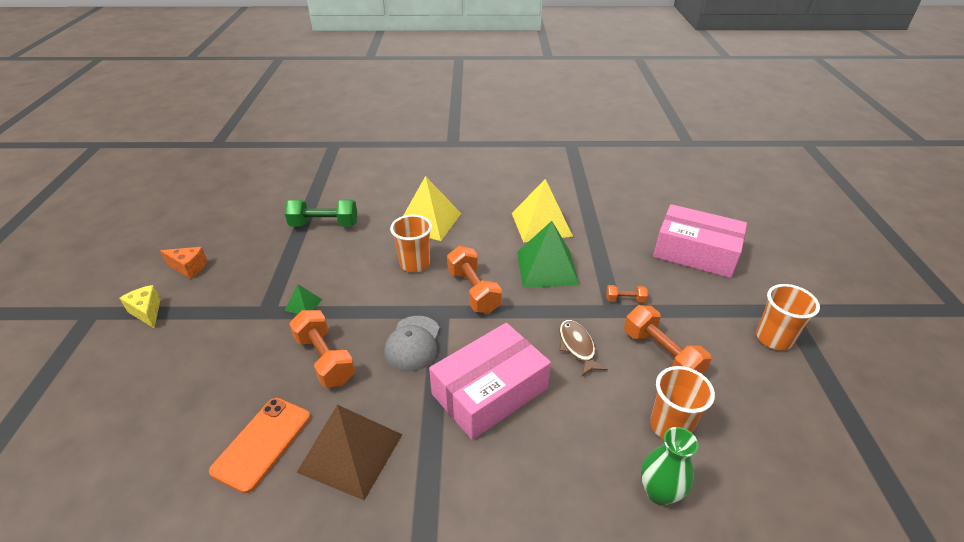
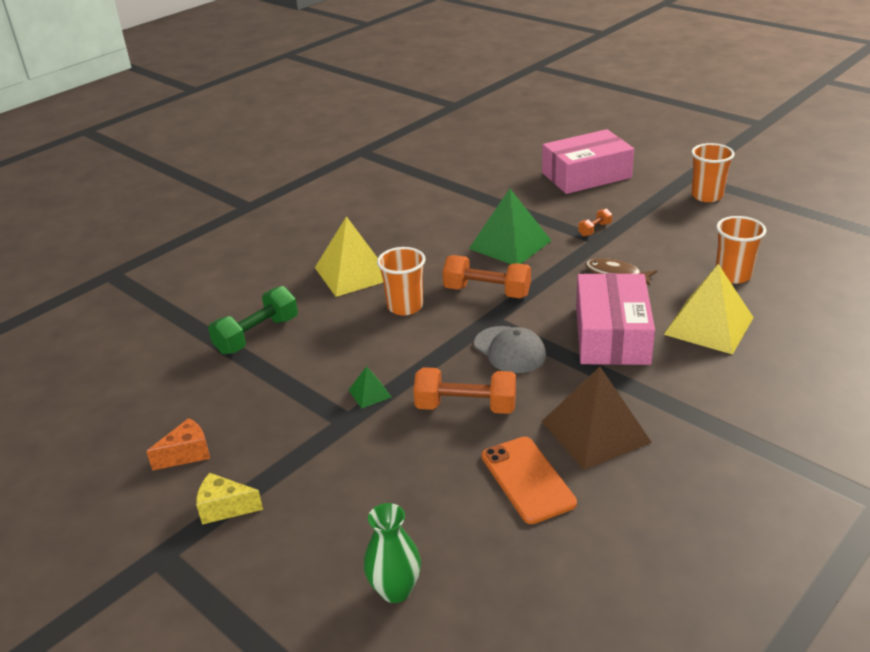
camera: 45 degrees left, 5 degrees down
yellow pyramid [512,179,573,243] -> yellow pyramid moved to [664,264,754,355]
orange dumbbell [624,305,712,374] -> none
green vase [641,427,698,505] -> green vase moved to [364,503,421,603]

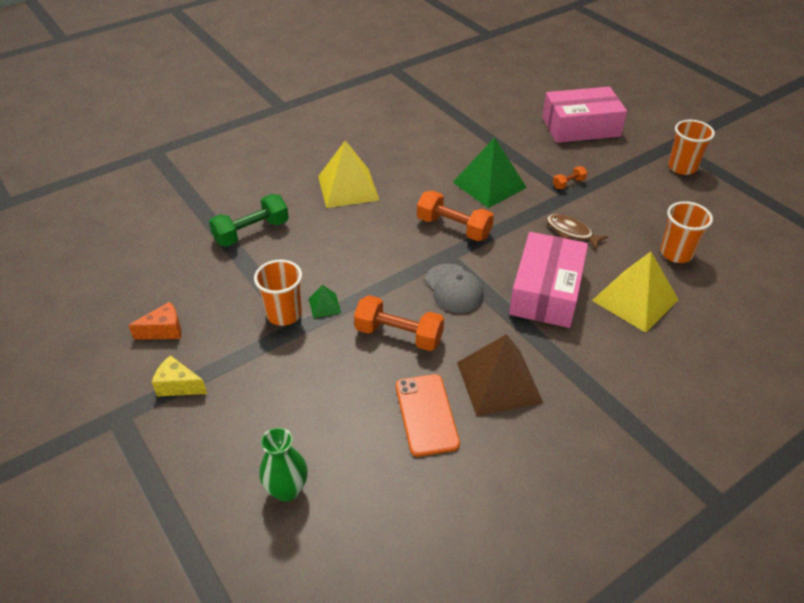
camera: 10 degrees right, 10 degrees up
orange cup [377,247,426,316] -> orange cup moved to [254,260,302,326]

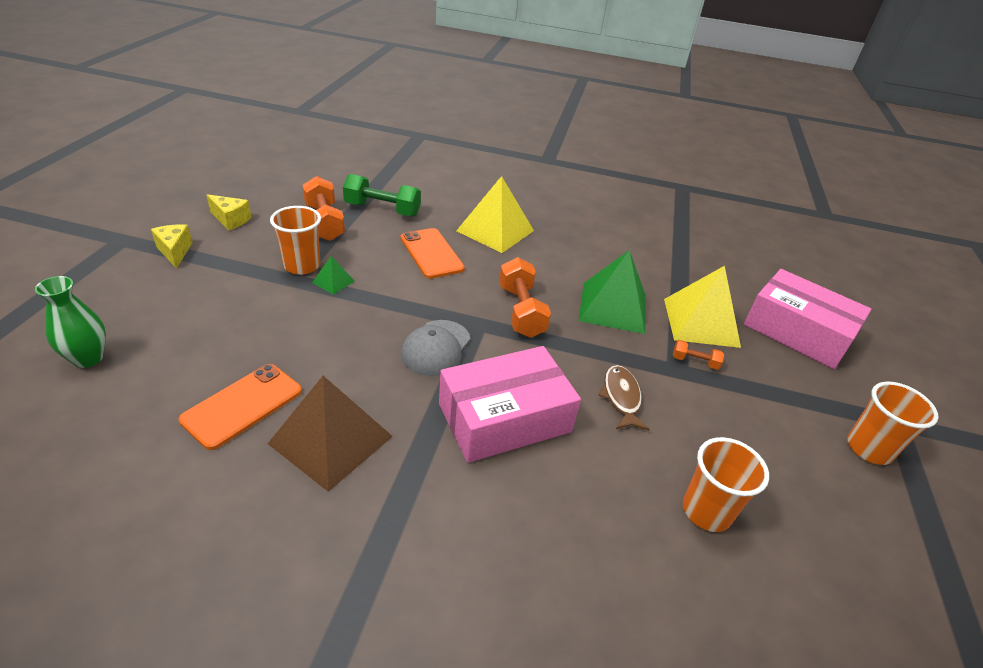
camera: 45 degrees right, 5 degrees down
orange cheese [128,302,181,340] -> yellow cheese [206,194,252,230]
orange dumbbell [354,295,444,351] -> orange dumbbell moved to [303,176,345,241]
yellow pyramid [592,252,679,333] -> yellow pyramid moved to [664,266,741,348]
none -> orange phone [401,228,465,279]

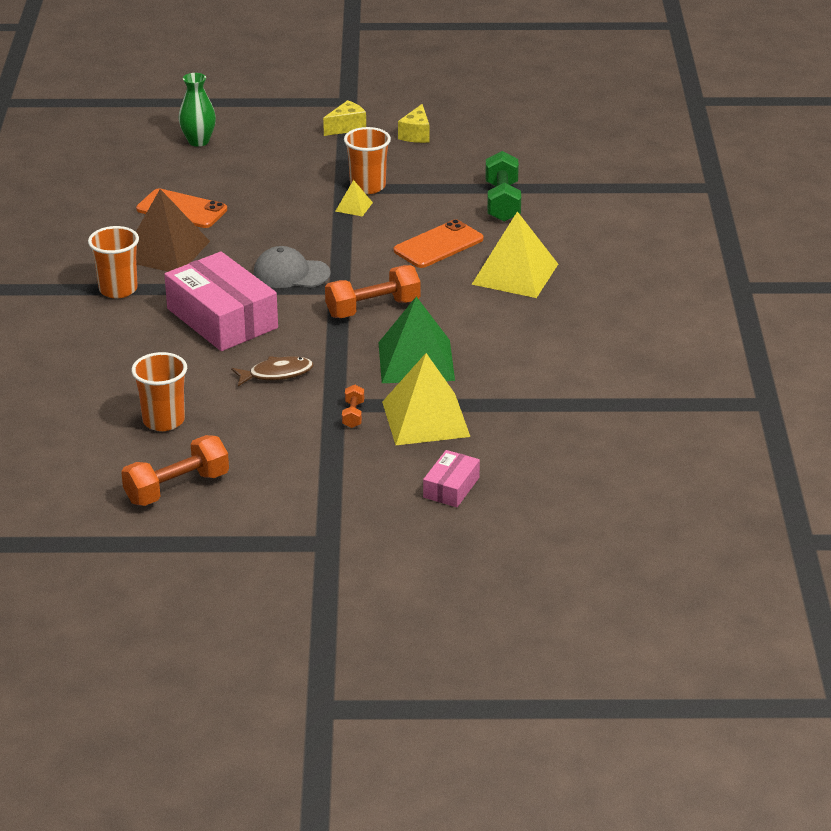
camera: 80 degrees right, 5 degrees down
orange dumbbell [303,176,345,241] -> orange dumbbell moved to [121,435,229,506]
green pyramid [312,256,355,295] -> yellow pyramid [335,180,373,216]
pink box [744,269,871,369] -> pink box [423,450,480,507], size x0.49
orange cup [847,382,939,465] -> orange cup moved to [88,226,139,298]

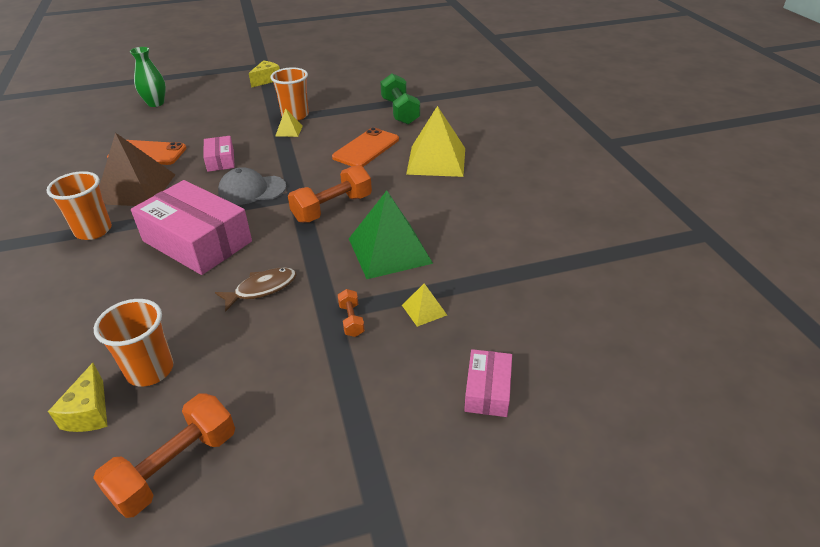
camera: 15 degrees left, 5 degrees up
yellow pyramid [382,353,470,445] -> yellow pyramid [402,283,447,327], size x0.45
yellow cheese [398,104,429,143] -> yellow cheese moved to [48,363,108,432]
none -> pink box [203,136,235,172]

